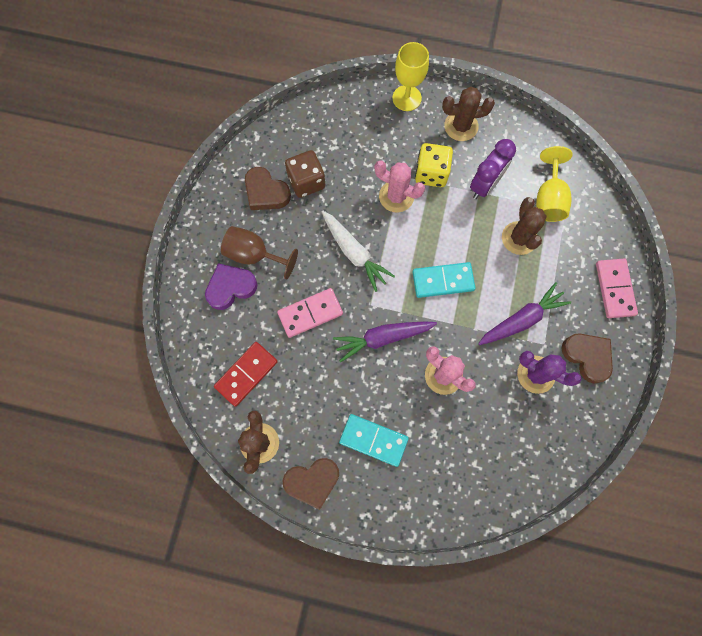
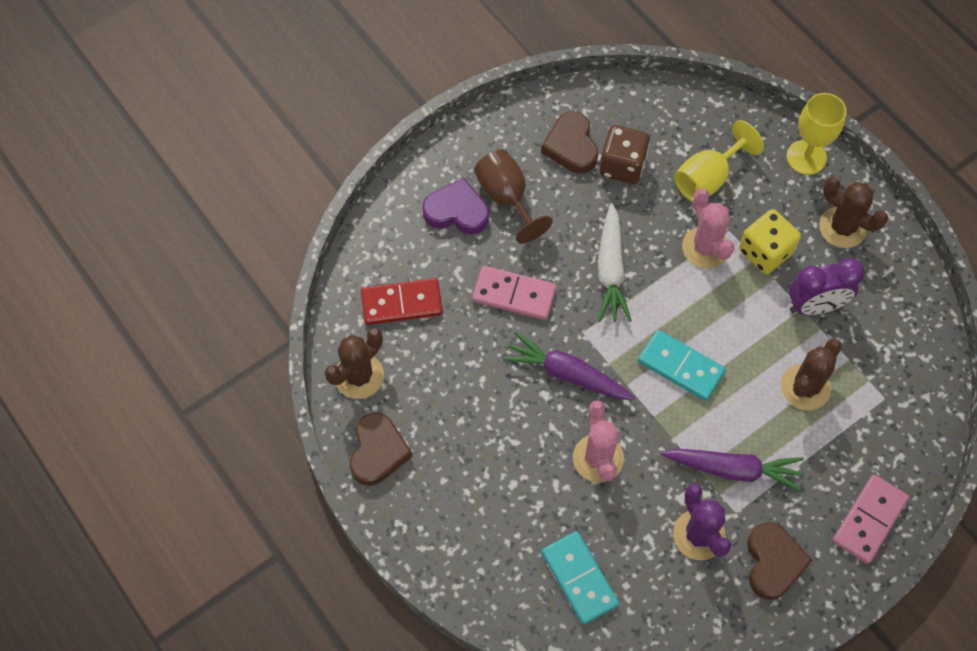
camera: 40 degrees right, 10 degrees down
brown heart [283,458,339,510] -> brown heart turned 105 degrees counterclockwise [350,412,413,486]
turquoise domino [339,414,409,467] -> turquoise domino moved to [542,531,619,625]
yellow goblet [536,146,573,222] -> yellow goblet moved to [674,120,764,202]

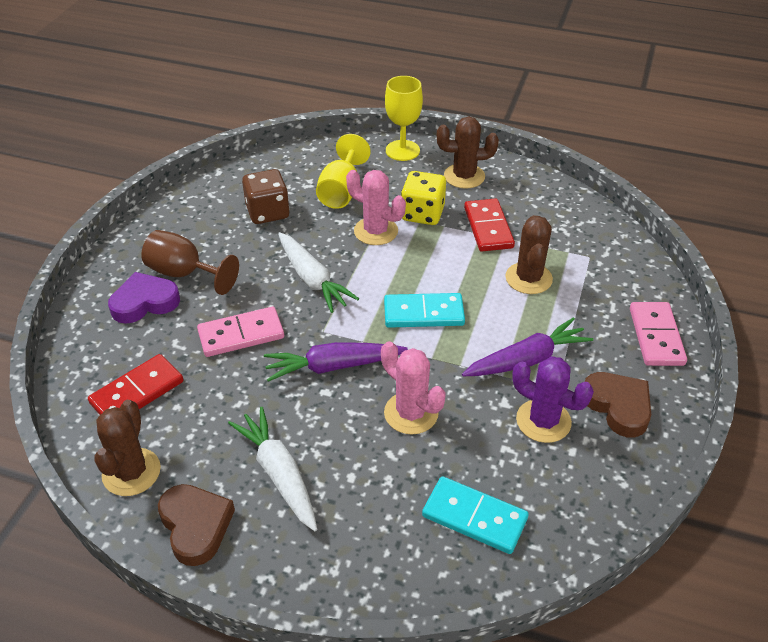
camera: 35 degrees left, 20 degrees down
brown heart [541,111,598,174] -> none
purple clock [789,258,865,315] -> red domino [464,198,515,251]
none -> white carrot [228,407,317,531]

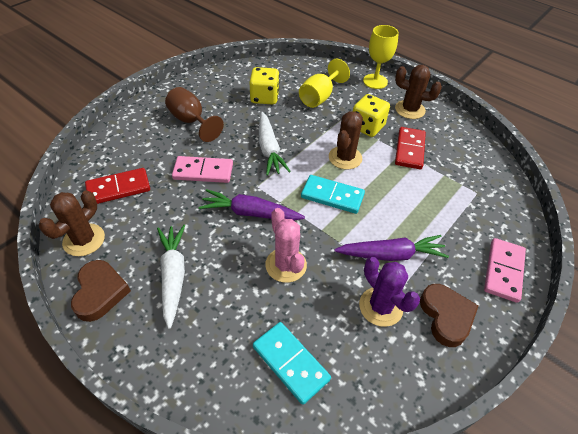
camera: 20 degrees right, 5 degrees up
purple heart [108,272,180,324] -> none
brown dice [242,169,290,224] -> yellow dice [249,67,279,105]
pink cactus [346,170,406,245] -> none
brown cactus [505,215,553,294] -> brown cactus moved to [329,111,363,170]

